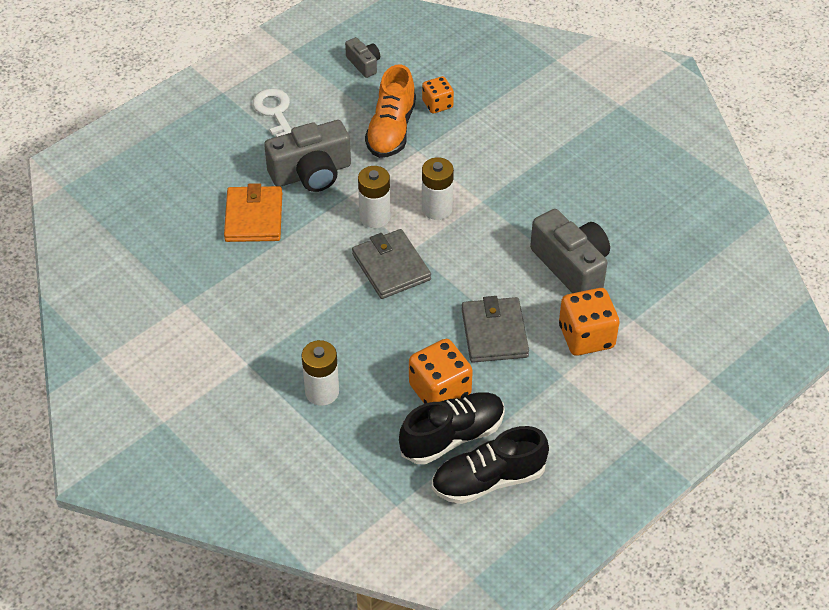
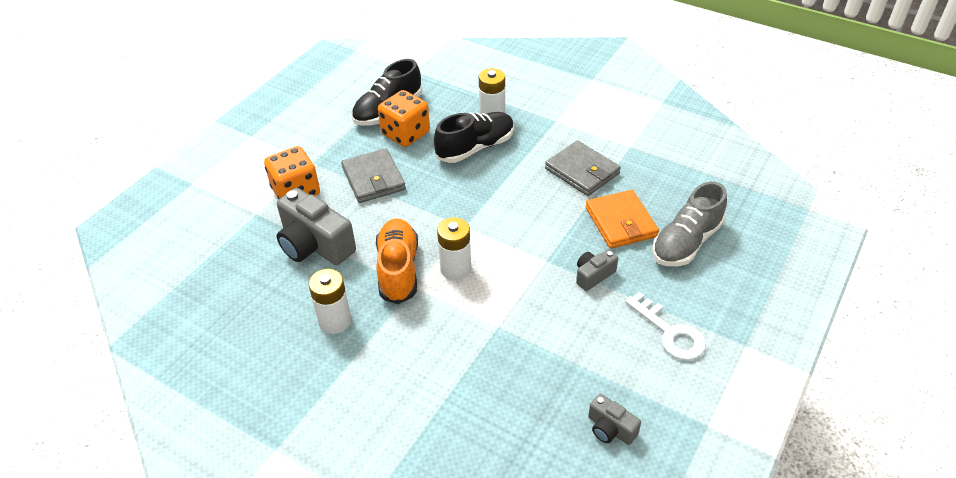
camera: 165 degrees right, 5 degrees down
grey camera [264,120,351,192] -> grey camera [576,249,618,291], size x0.51
grey wallet [352,229,431,299] -> grey wallet moved to [545,140,621,196]
white battery [358,166,390,228] -> white battery moved to [308,269,351,334]
orange shoe [365,65,416,158] -> orange shoe moved to [376,218,418,304]
orange dice [422,76,454,114] -> none
black shoe [432,426,549,504] -> black shoe moved to [434,112,514,163]
none -> grey shoe [652,182,727,266]

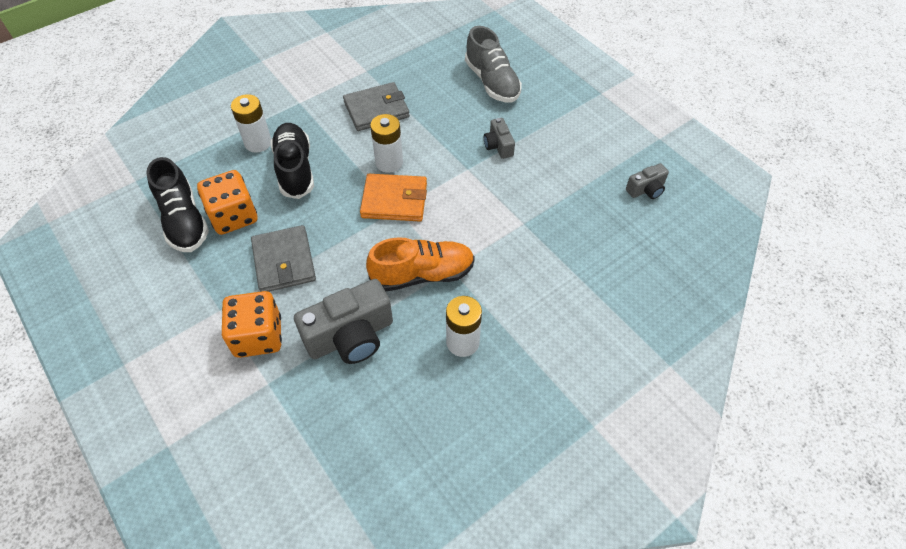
camera: 70 degrees left, 10 degrees up
grey wallet [341,148,406,203] -> grey wallet turned 75 degrees clockwise [251,225,316,292]
orange shoe [376,218,418,304] -> orange shoe turned 150 degrees clockwise [366,237,475,291]
white battery [437,217,471,280] -> white battery moved to [370,114,403,173]
orange wallet [585,190,659,249] -> orange wallet moved to [360,174,427,221]
white key [625,292,706,360] -> none

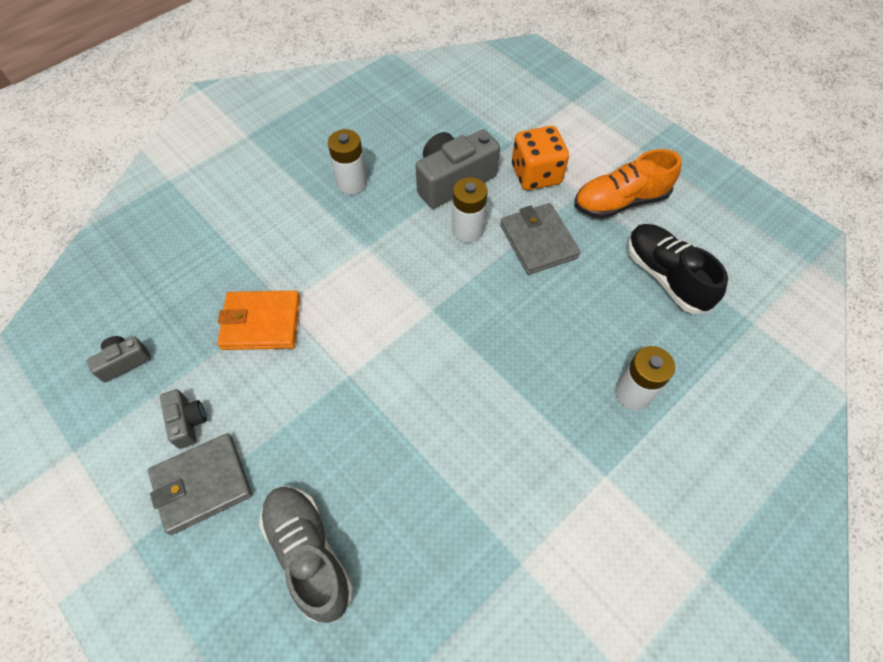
camera: 175 degrees right, 5 degrees up
orange dice [197,170,257,235] -> none
black shoe [271,123,314,199] -> none
grey wallet [343,82,410,131] -> grey wallet moved to [148,433,252,535]
orange wallet [360,174,427,221] -> orange wallet moved to [217,291,300,350]
orange shoe [366,237,475,291] -> orange shoe moved to [575,149,682,219]
white battery [370,114,403,173] -> white battery moved to [452,177,487,243]
grey camera [484,118,515,159] -> grey camera moved to [160,389,207,449]

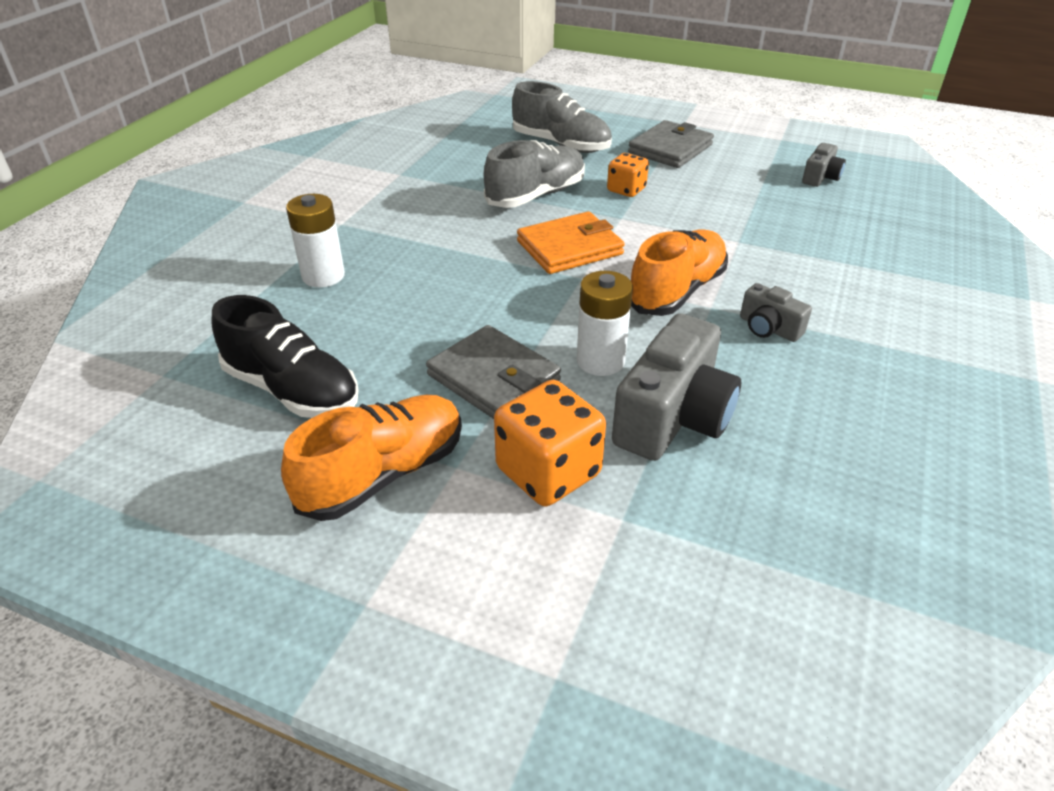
camera: 155 degrees right, 20 degrees down
grey camera [160,389,207,449] -> grey camera moved to [740,283,812,342]
orange wallet [217,291,300,350] -> orange wallet moved to [517,211,625,274]
white battery [328,129,367,195] -> none
none -> grey shoe [484,140,585,208]
none -> orange dice [607,153,649,197]
none -> orange shoe [631,229,728,316]

